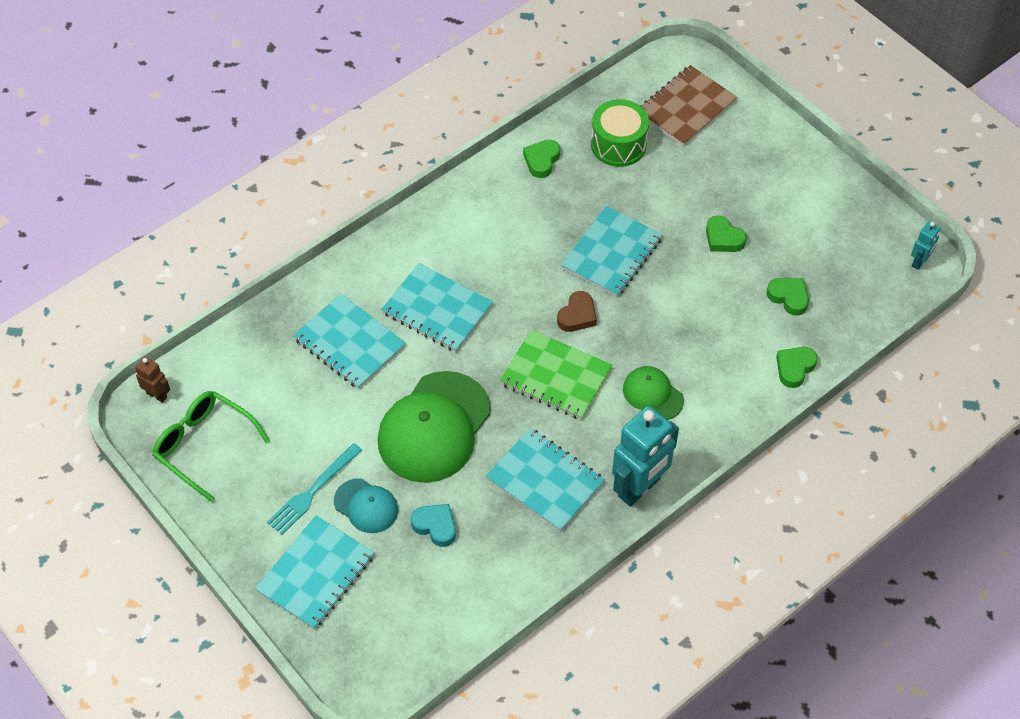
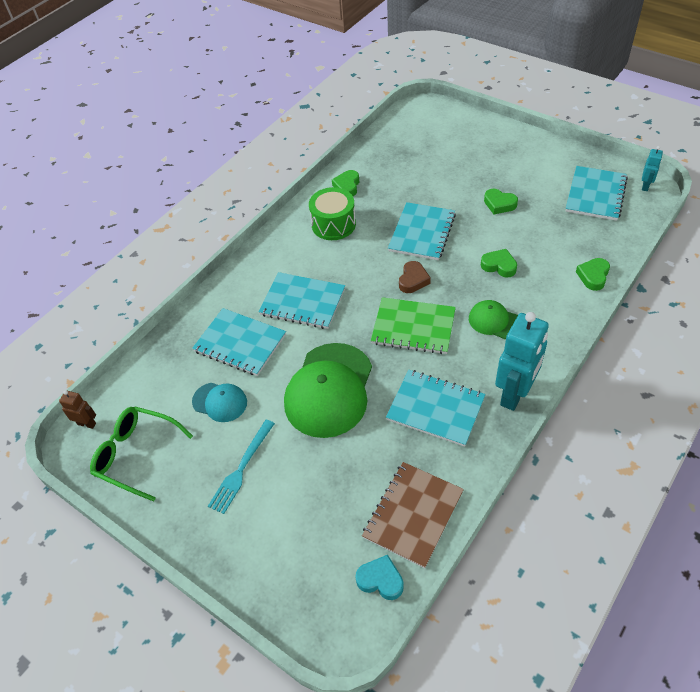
camera: 10 degrees left, 5 degrees down
turquoise notebook [255,515,374,629] -> turquoise notebook moved to [565,166,628,221]
turquoise cap [334,478,398,533] -> turquoise cap moved to [192,383,247,422]
turquoise heart [411,504,456,547] -> turquoise heart moved to [355,555,404,600]
green drum [591,99,649,167] -> green drum moved to [309,187,356,240]
brown notebook [640,65,738,146] -> brown notebook moved to [362,462,464,569]
green heart [766,278,809,316] -> green heart moved to [481,249,517,278]

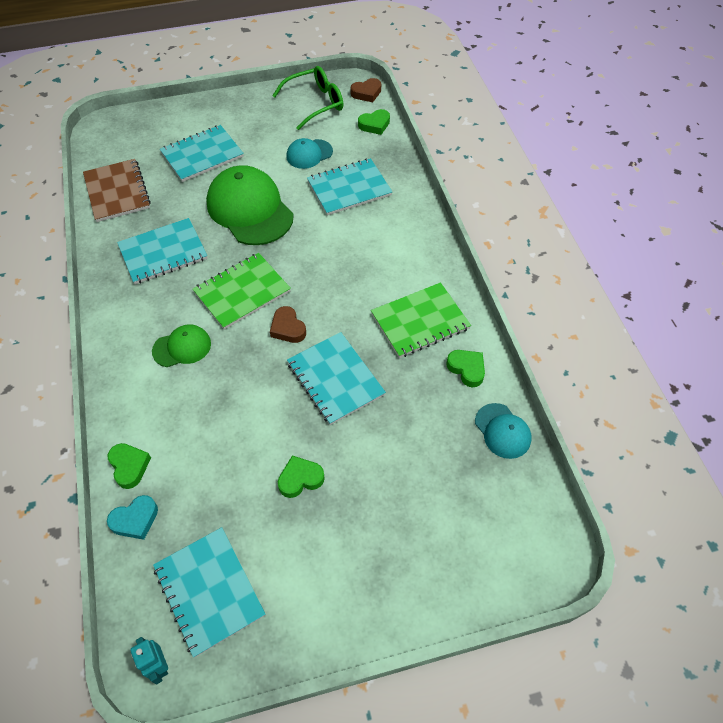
camera: 125 degrees right, 5 degrees up
brown robot [59,390,96,429] -> brown heart [350,78,381,102]
turquoise fork [208,420,275,514] -> none
turquoise notebook [258,272,345,329] -> turquoise notebook moved to [160,125,244,182]
green drum [309,187,356,240] -> green notebook [371,282,471,358]
turquoise heart [355,555,404,600] -> turquoise heart moved to [107,495,158,540]
green heart [481,249,517,278] -> green heart moved to [358,109,390,135]
turquoise robot [495,312,549,411] -> none
none -> turquoise cap [475,403,531,459]

